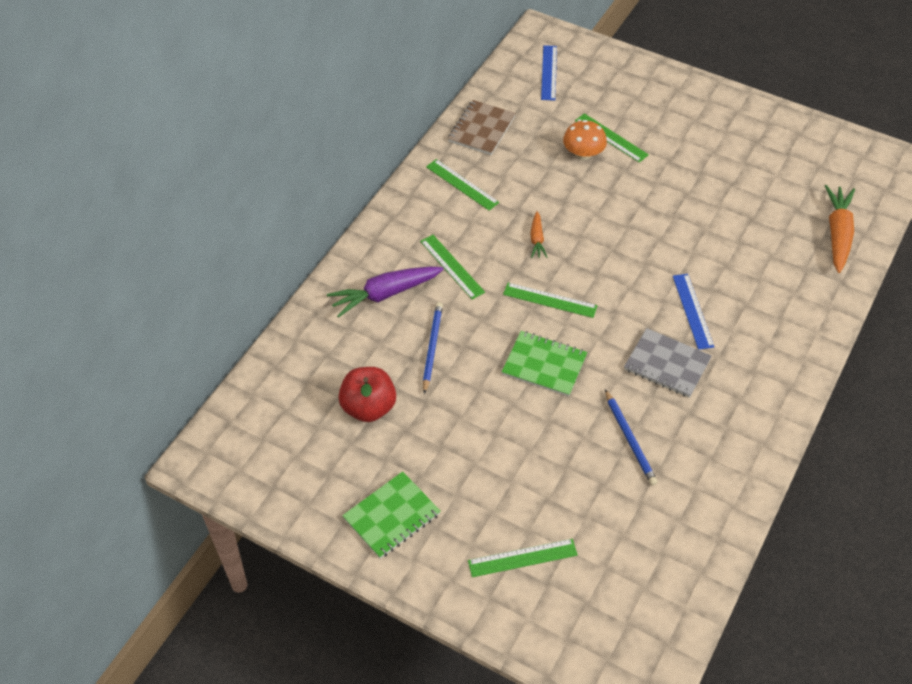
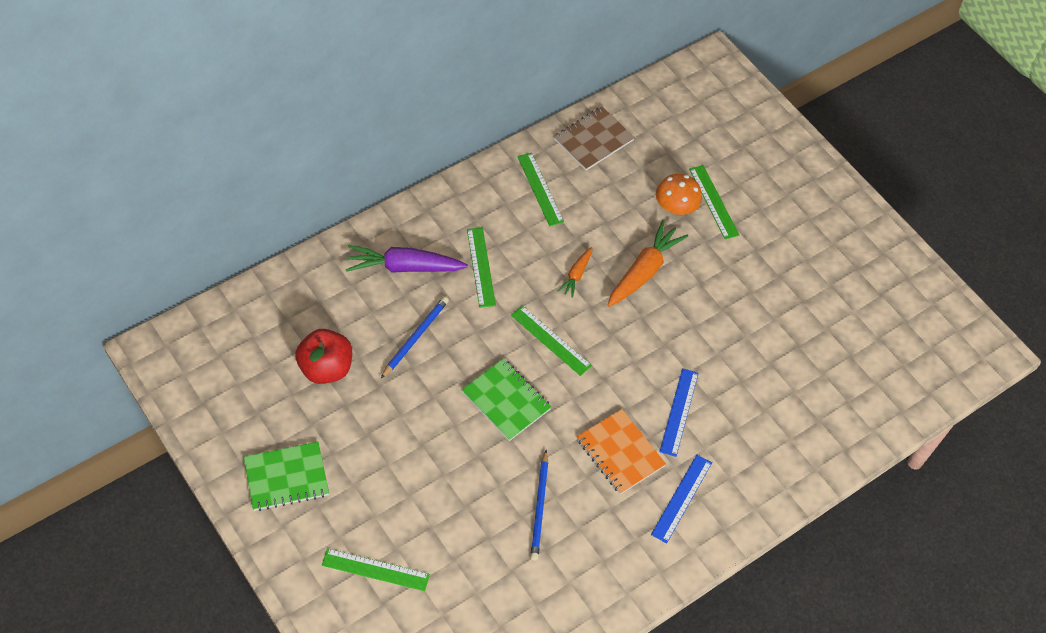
camera: 20 degrees right, 5 degrees up
blue ruler [541,45,557,101] -> blue ruler moved to [651,455,712,543]
grey notebook [624,328,712,398] -> orange notebook [577,409,666,494]
orange carrot [825,185,855,273] -> orange carrot moved to [608,220,688,307]

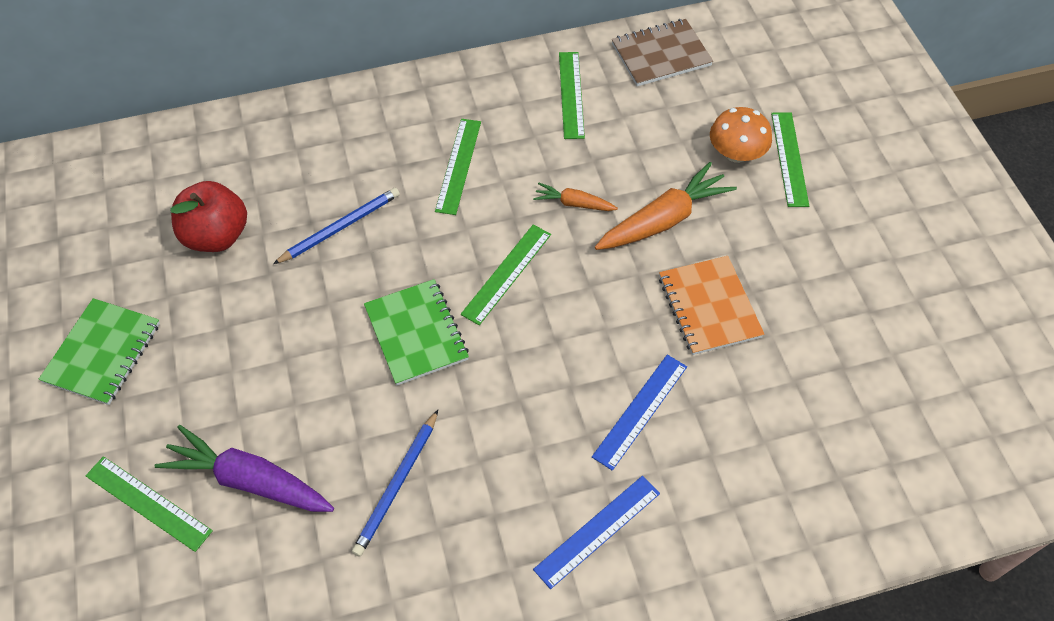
camera: 25 degrees right, 0 degrees up
green notebook [244,442,329,511] -> green notebook turned 75 degrees counterclockwise [38,298,160,405]
purple carrot [346,245,468,273] -> purple carrot moved to [155,425,334,512]
green ruler [511,305,592,376] -> green ruler turned 60 degrees clockwise [461,225,551,325]
orange carrot [558,247,592,298] -> orange carrot turned 60 degrees clockwise [533,183,618,211]
orange notebook [577,409,666,494] -> orange notebook moved to [659,256,765,355]

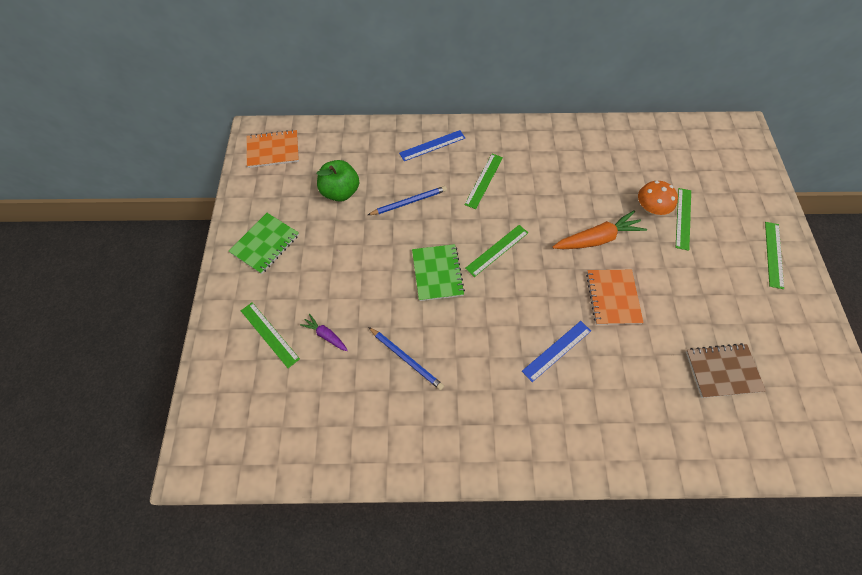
camera: 15 degrees right, 5 degrees up
purple carrot [155,425,334,512] -> purple carrot [300,314,348,351], size x0.53
red apple [171,181,247,252] -> green apple [317,160,359,202]
blue pencil [352,410,438,557] -> blue pencil turned 90 degrees counterclockwise [368,327,444,390]
orange carrot [533,183,618,211] -> none
blue ruler [533,476,660,589] -> blue ruler moved to [399,130,465,161]
green ruler [559,52,585,139] -> green ruler moved to [765,222,784,289]
brown notebook [612,19,713,86] -> brown notebook moved to [686,343,766,398]
none -> orange notebook [247,130,299,168]

